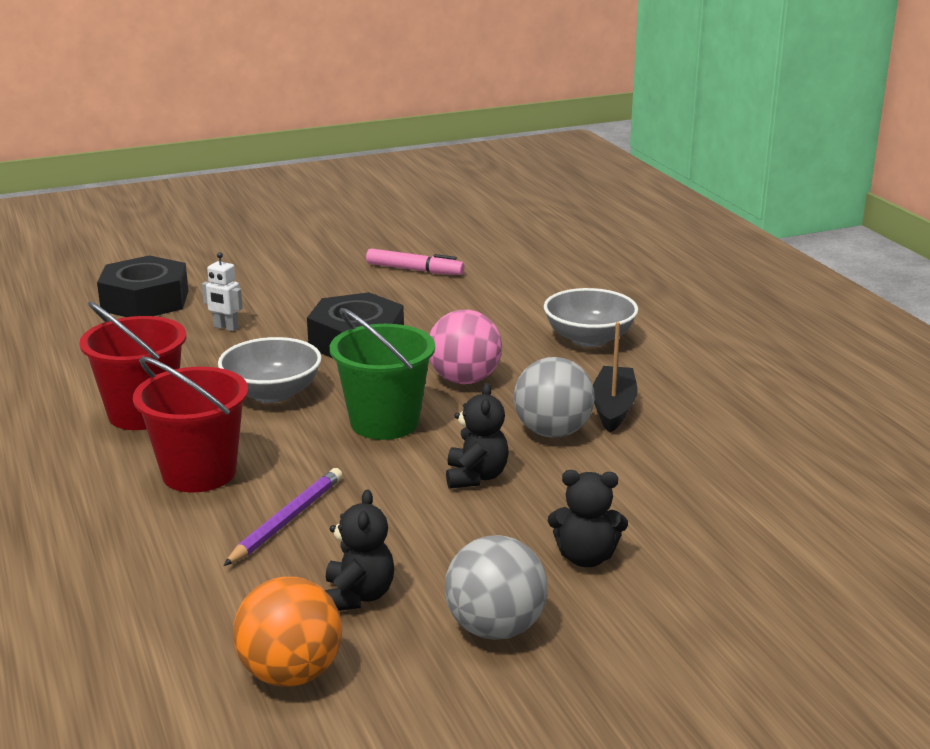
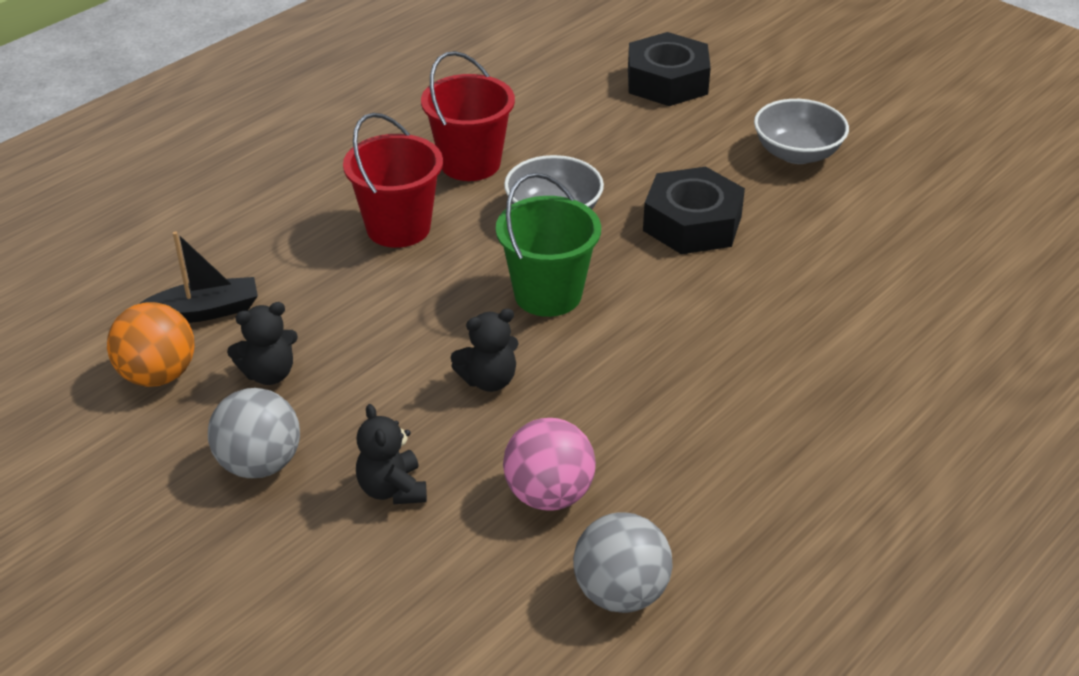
camera: 65 degrees right, 15 degrees up
white robot [202,252,243,331] -> none
purple pencil [224,468,342,566] -> none
pink marker [366,249,465,275] -> none
pink ball [429,310,502,384] -> pink ball moved to [503,418,596,511]
grey ball [514,357,595,438] -> grey ball moved to [573,513,673,613]
grey bowl [544,288,638,347] -> grey bowl moved to [754,99,849,164]
black boat [593,322,637,433] -> black boat moved to [139,231,258,323]

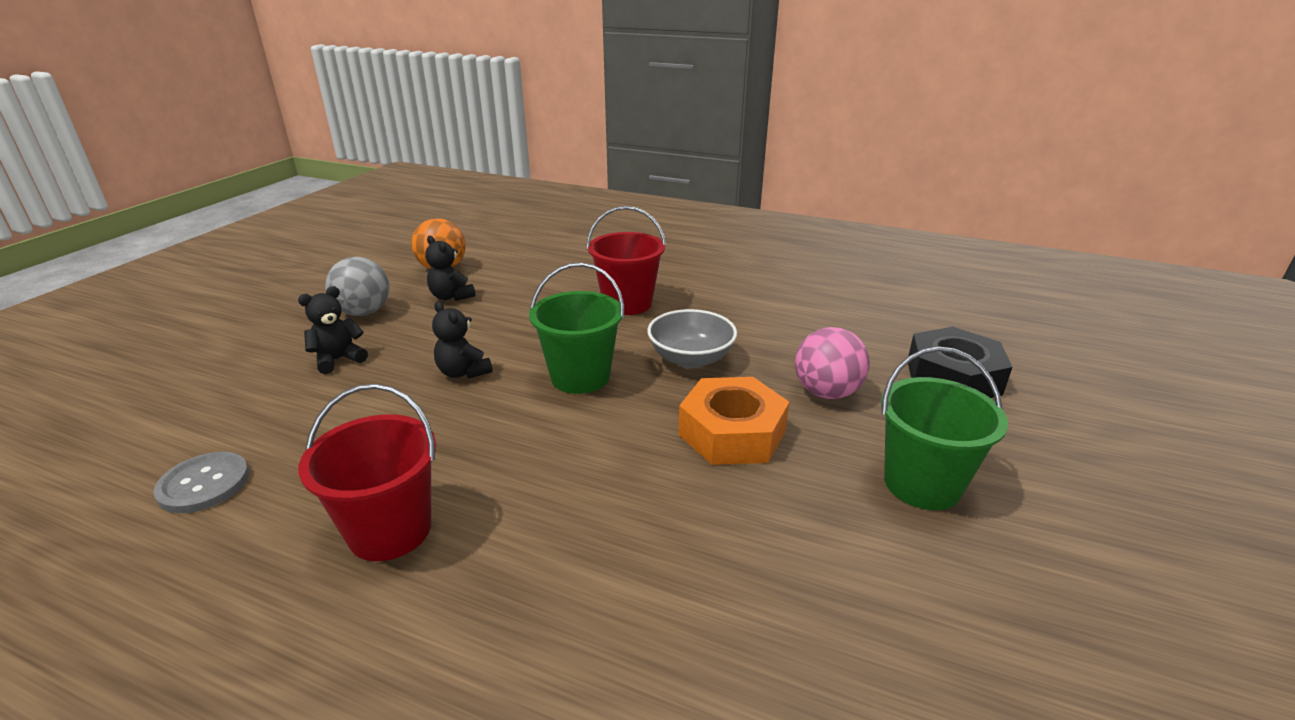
camera: 70 degrees right, 10 degrees down
black boat [139,231,258,323] -> none
red bucket [421,51,515,181] -> red bucket moved to [298,384,436,561]
pink ball [503,418,596,511] -> pink ball moved to [795,327,870,399]
grey ball [573,513,673,613] -> grey button [153,452,249,513]
black nut [643,167,745,254] -> orange nut [678,377,789,465]
grey bowl [754,99,849,164] -> green bucket [881,347,1008,510]

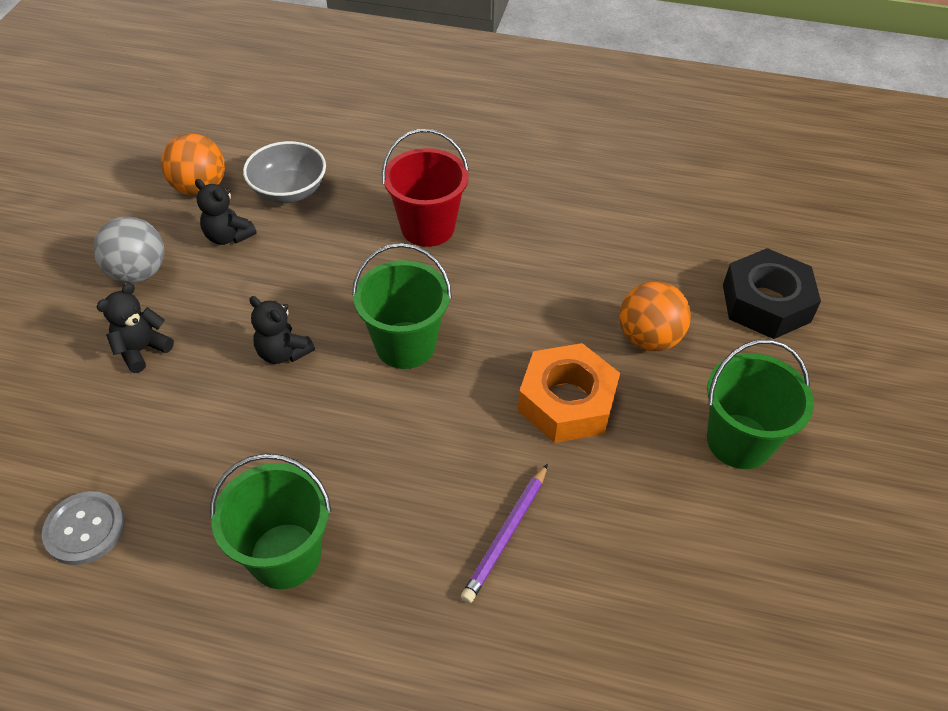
camera: 10 degrees left, 20 degrees up
red bucket [298,384,436,561] -> green bucket [210,454,332,589]
grey bowl [647,309,737,368] -> grey bowl moved to [243,141,326,203]
pink ball [795,327,870,399] -> orange ball [619,281,691,351]
none -> purple pencil [461,464,548,603]

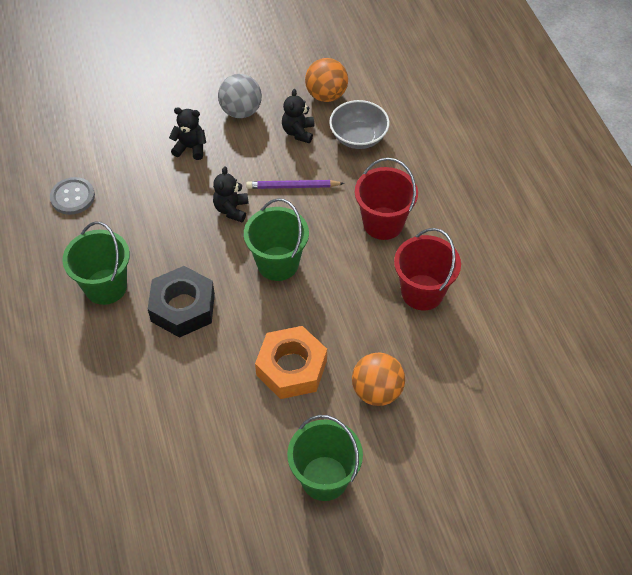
camera: 60 degrees right, 5 degrees up
purple pencil [461,464,548,603] -> purple pencil moved to [246,180,345,189]
black nut [723,248,821,339] -> black nut moved to [148,266,215,338]
none -> red bucket [394,228,461,310]

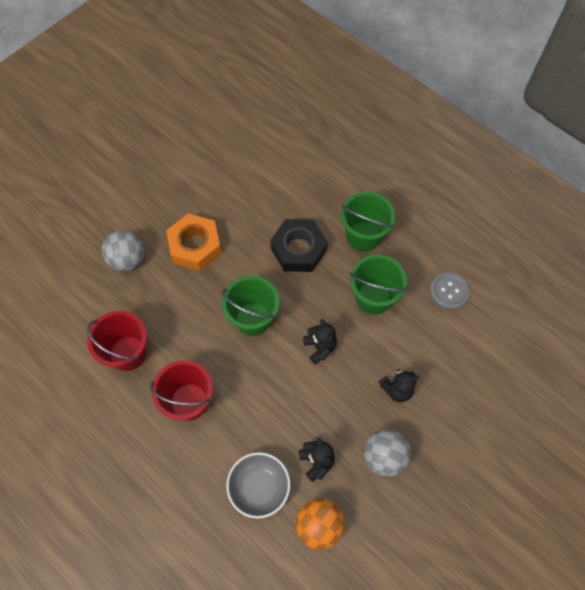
camera: 150 degrees right, 10 degrees up
purple pencil [246,180,345,189] -> none
green bucket [287,415,363,501] -> green bucket moved to [350,255,407,315]
orange ball [352,352,405,406] -> grey ball [102,230,144,271]

